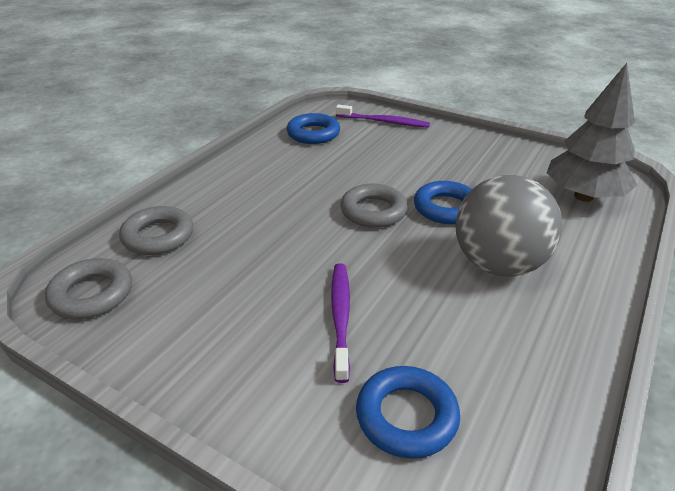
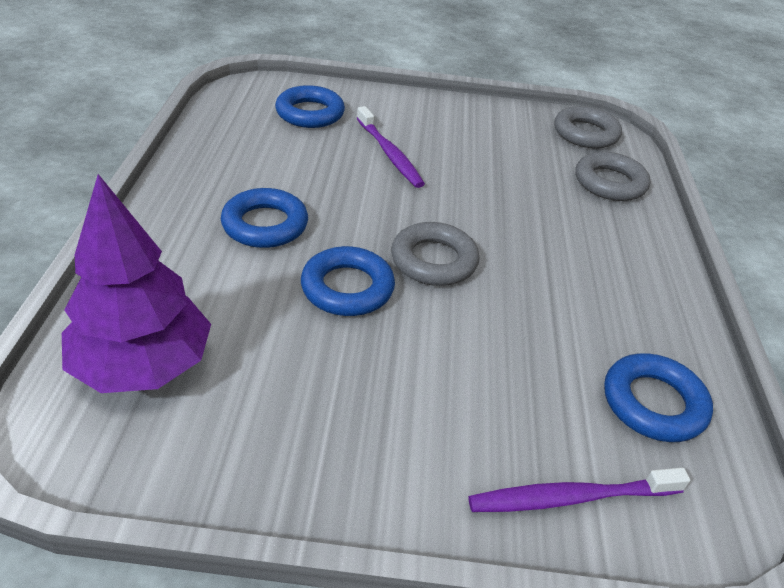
camera: 150 degrees right, 5 degrees up
grey ball [456,175,562,277] -> blue ring [221,188,308,248]
grey tree [547,63,637,202] -> purple tree [62,174,211,393]

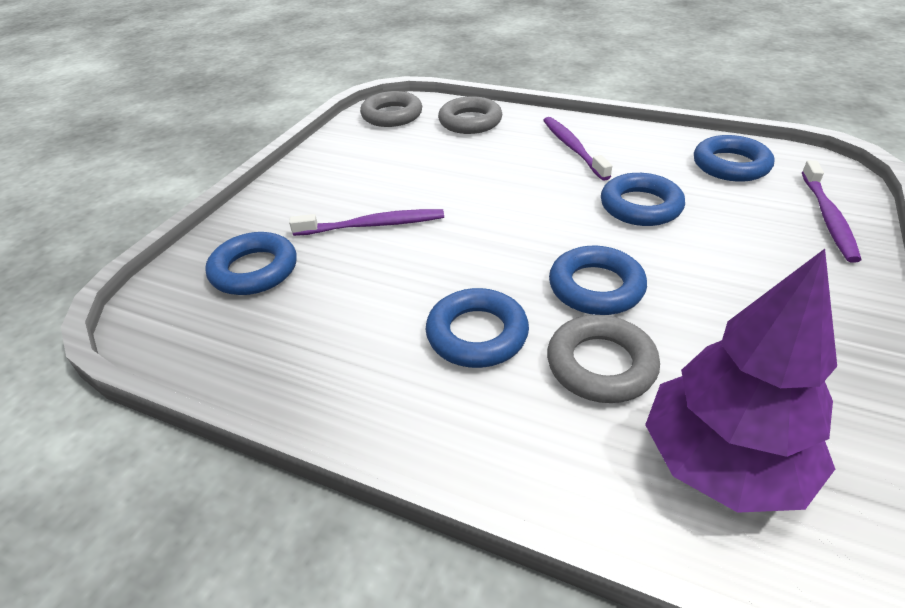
camera: 65 degrees left, 0 degrees up
grey ring [391,222,480,286] -> grey ring moved to [547,315,660,403]
none -> purple toothbrush [543,117,612,181]
none -> blue ring [601,173,685,226]

